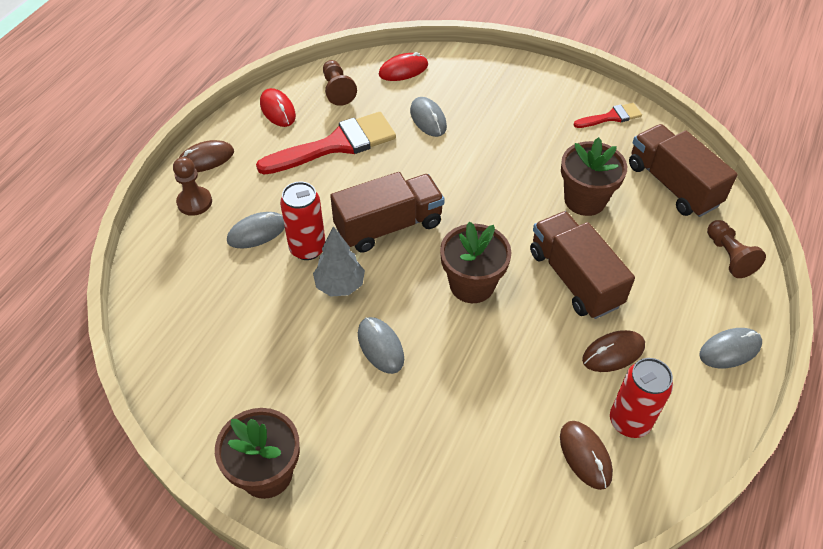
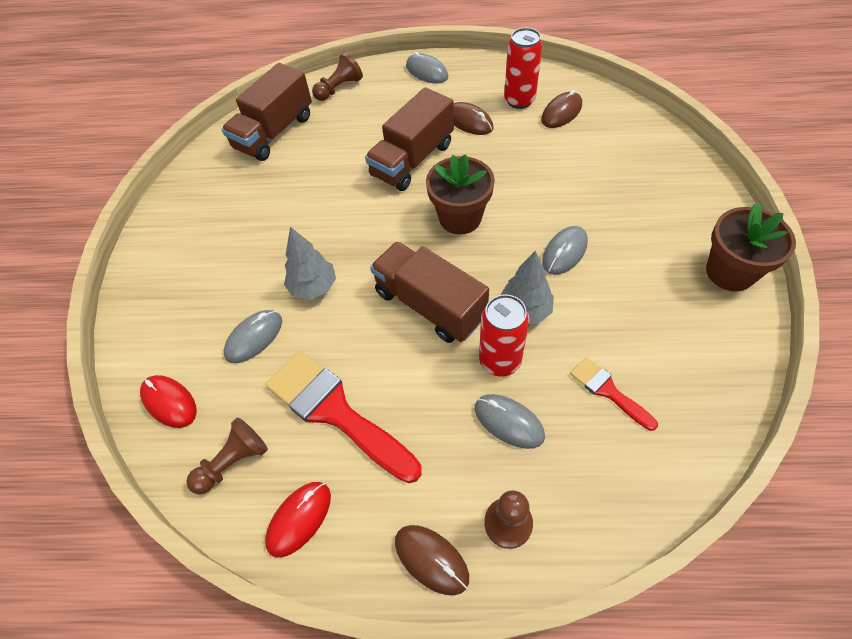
camera: 110 degrees left, 5 degrees up
brown flower pot [561,137,627,216] -> none
red brush [574,103,642,128] -> red brush moved to [570,357,658,431]
none -> grey tree [284,227,336,300]

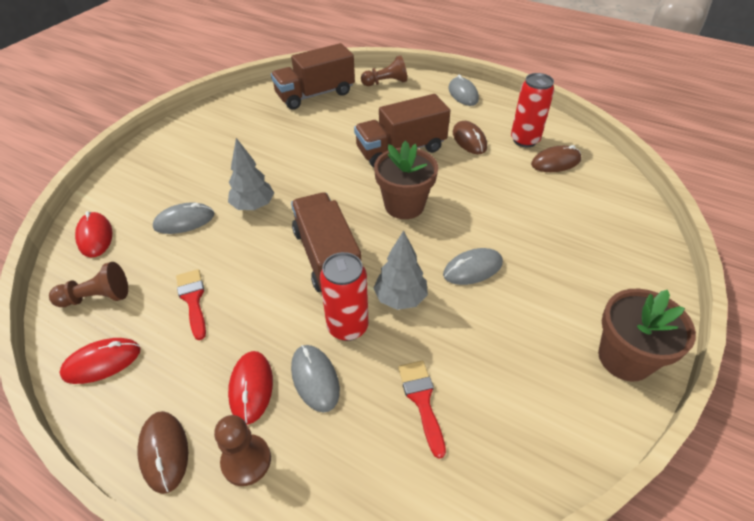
camera: 25 degrees right, 10 degrees down
red brush [265,351,422,483] -> red brush [176,269,206,340], size x0.51
none -> red mouse [228,351,273,425]

